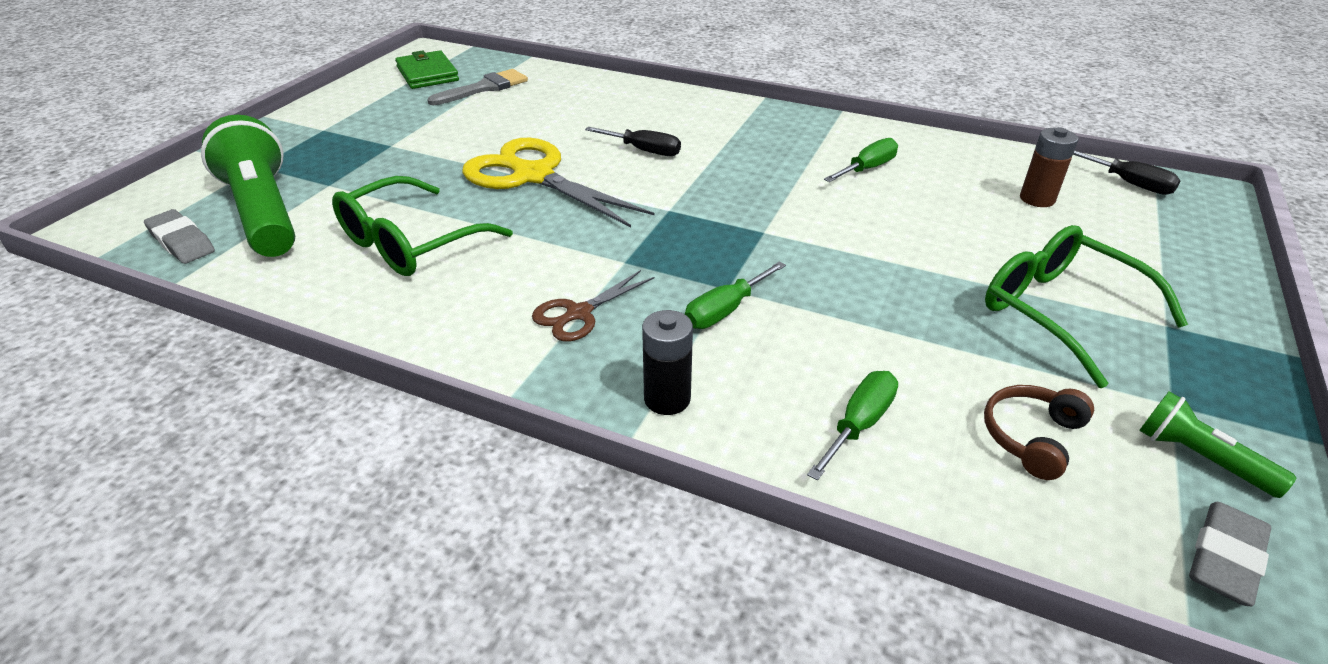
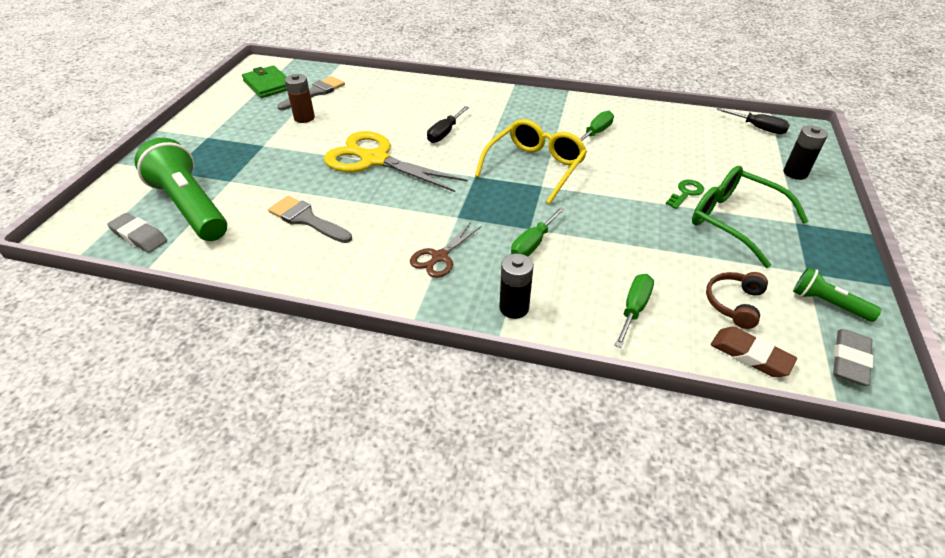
camera: 10 degrees left, 5 degrees up
green glasses [332,176,513,276] -> grey brush [268,196,352,243]
black screwdriver [585,127,681,156] -> black screwdriver turned 105 degrees clockwise [427,106,469,143]
brown battery [1020,127,1078,207] -> brown battery moved to [285,74,315,123]
none -> yellow glasses [475,119,587,204]
none -> green key [666,180,704,209]
none -> brown eraser [711,327,797,377]
none -> black battery [783,125,828,180]

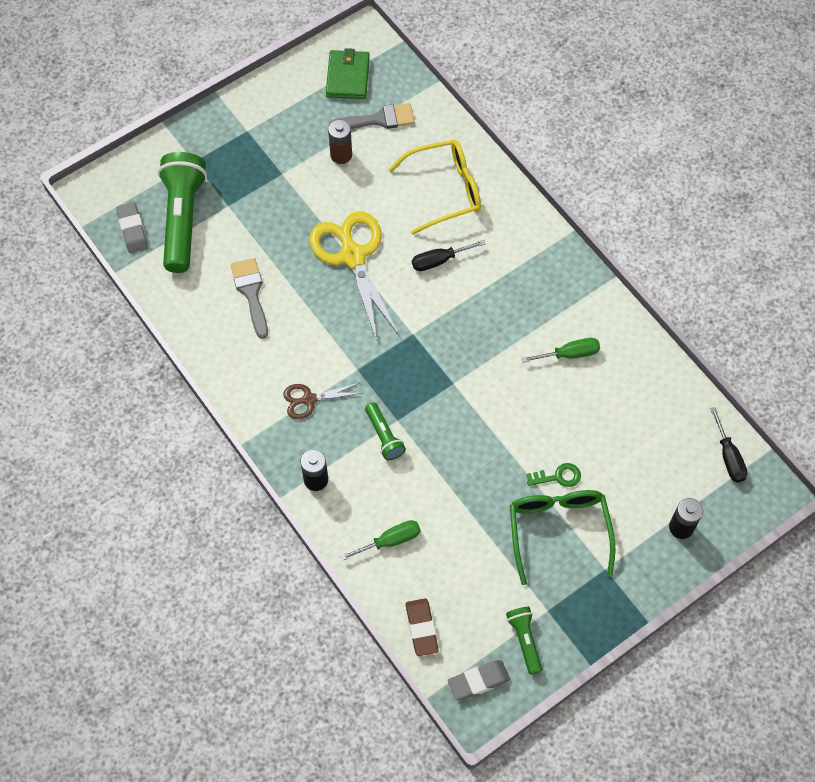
camera: 40 degrees right, 20 degrees up
yellow glasses [475,119,587,204] -> yellow glasses moved to [388,140,481,235]
green screwdriver [511,207,565,256] -> green flashlight [365,402,406,460]
brown headphones [706,272,768,329] -> none

